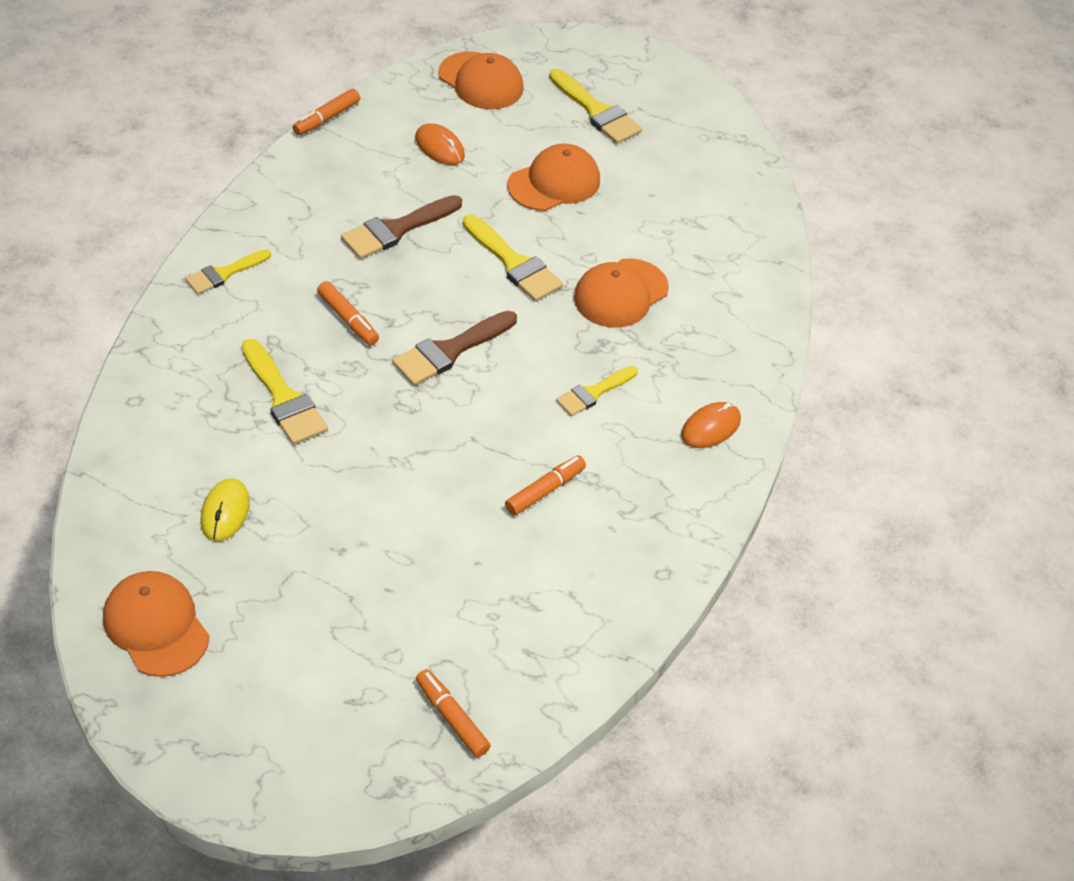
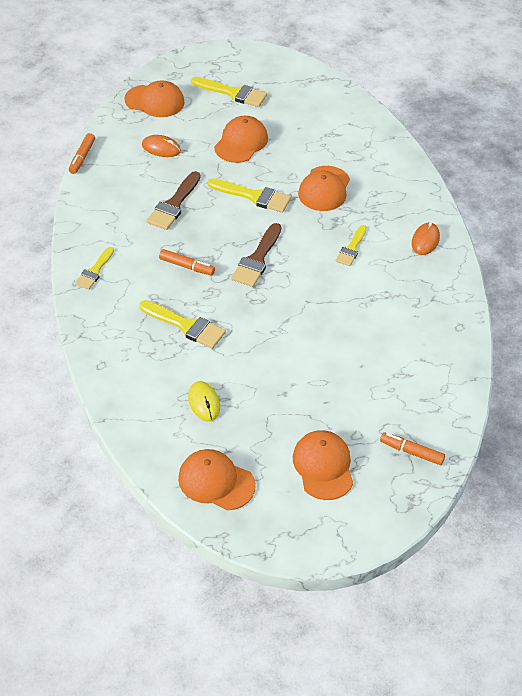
camera: 25 degrees left, 0 degrees up
orange marker [505,455,586,516] -> none
none -> orange cap [292,430,353,500]

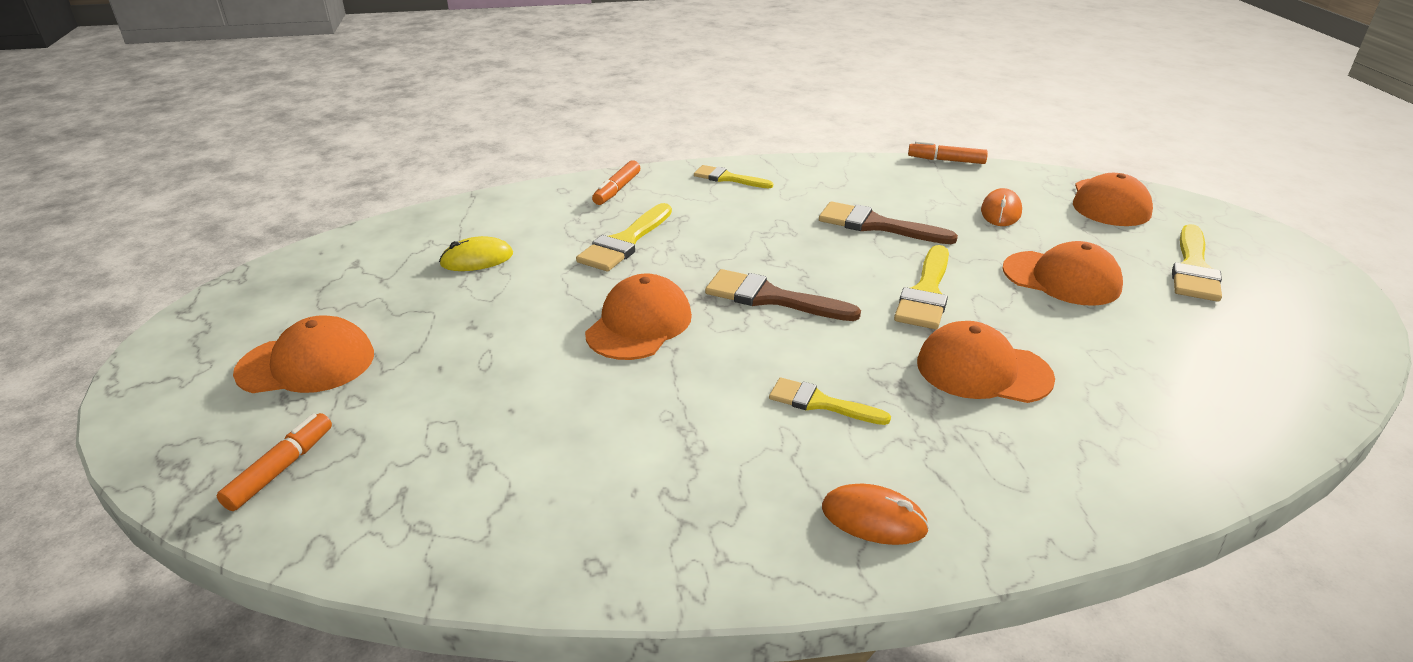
camera: 90 degrees right, 15 degrees down
orange marker [159,249,215,275] -> orange marker moved to [592,160,640,205]
orange cap [178,449,256,511] -> orange cap moved to [585,273,692,360]

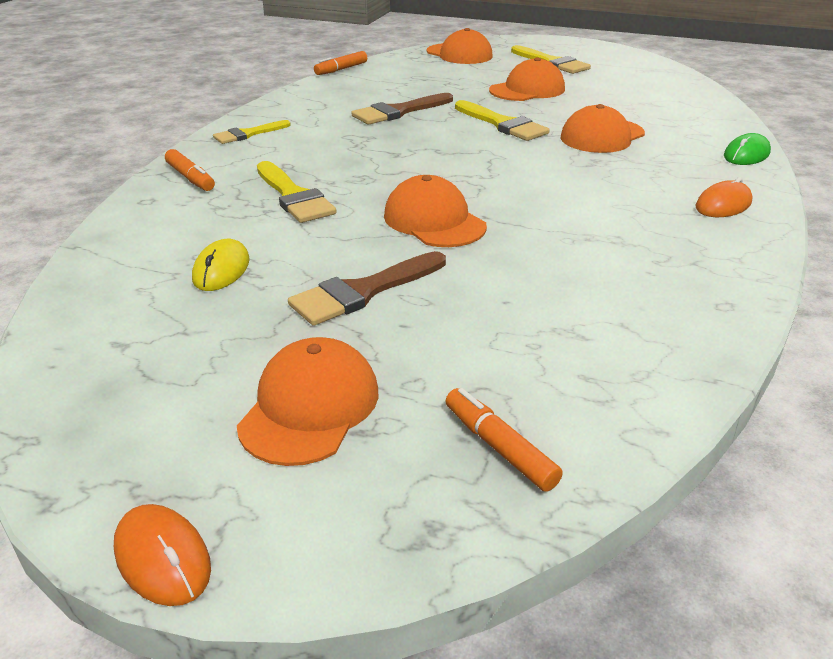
camera: 60 degrees left, 0 degrees up
brown brush [705,269,861,321] -> brown brush moved to [288,251,446,326]
yellow brush [769,378,891,425] -> none
orange mouse [981,188,1022,226] -> orange mouse moved to [114,504,211,606]
none -> green mouse [724,133,771,165]

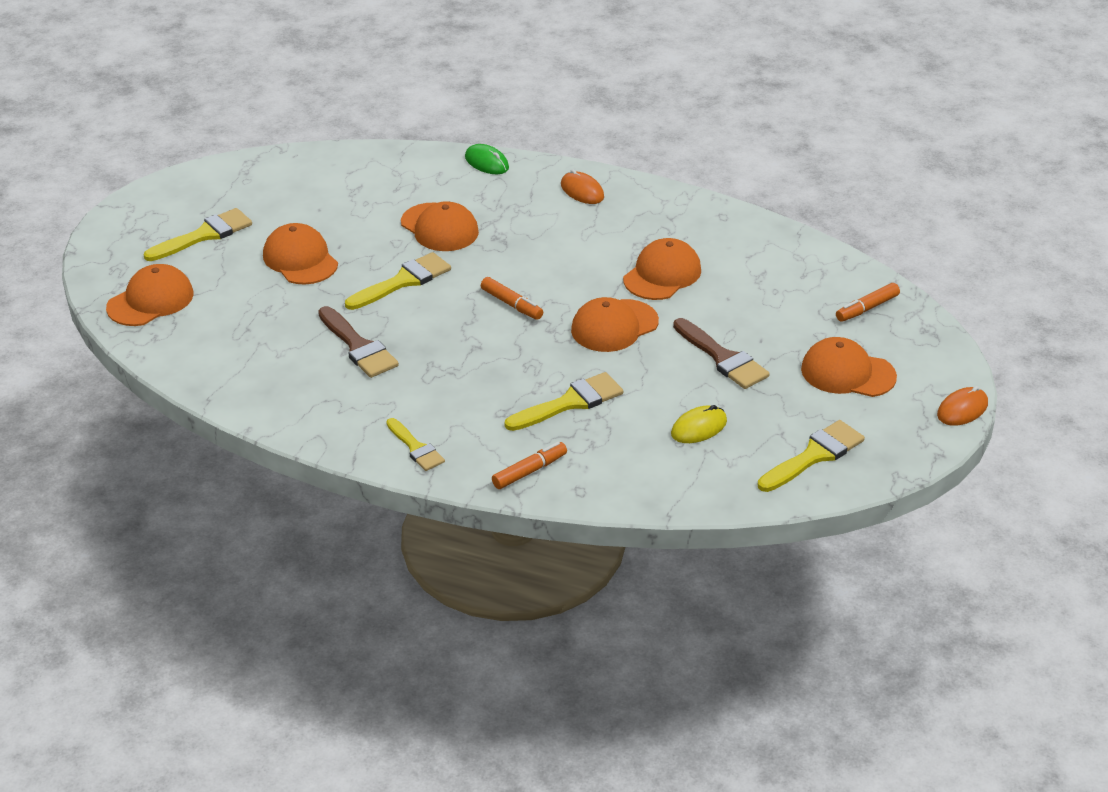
camera: 90 degrees left, 5 degrees up
yellow mouse [192,239,250,291] -> yellow mouse turned 45 degrees counterclockwise [671,405,727,443]
orange marker [314,51,367,75] -> orange marker moved to [481,277,543,320]
none -> orange cap [623,238,701,300]
none -> yellow brush [758,420,865,492]

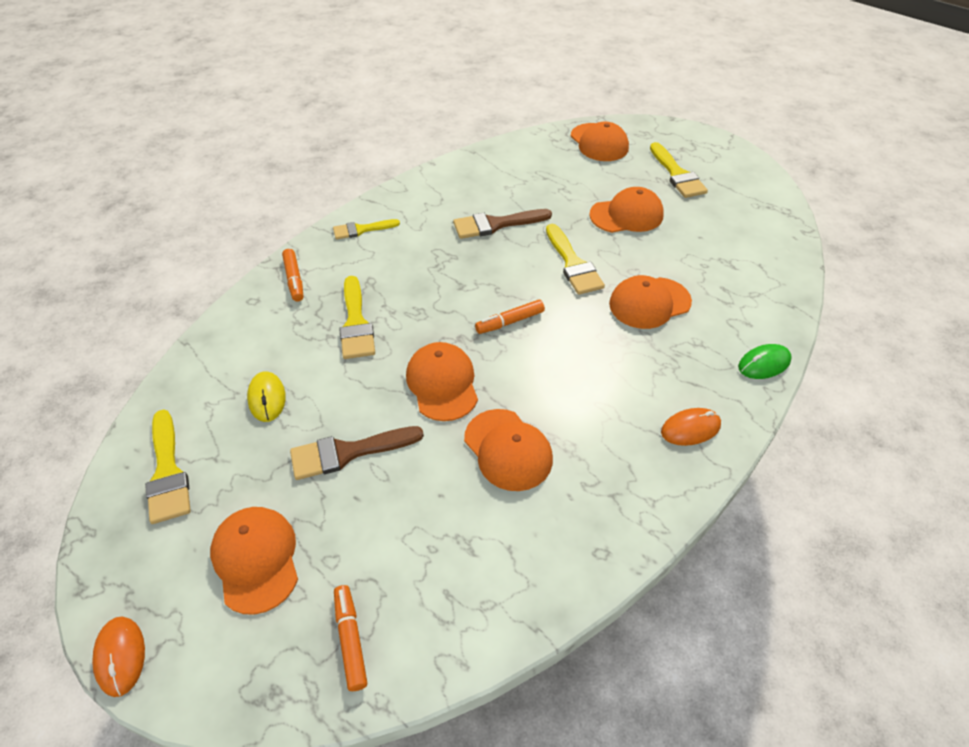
camera: 110 degrees right, 10 degrees up
orange cap [801,337,897,397] -> orange cap turned 60 degrees counterclockwise [210,507,298,615]

